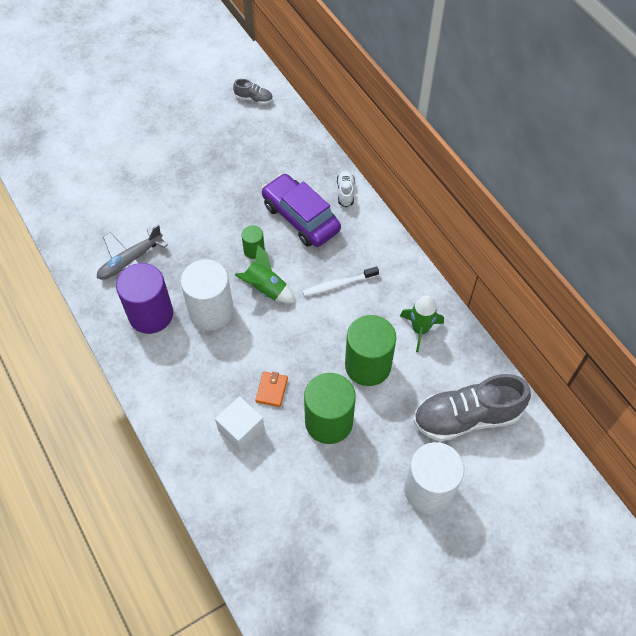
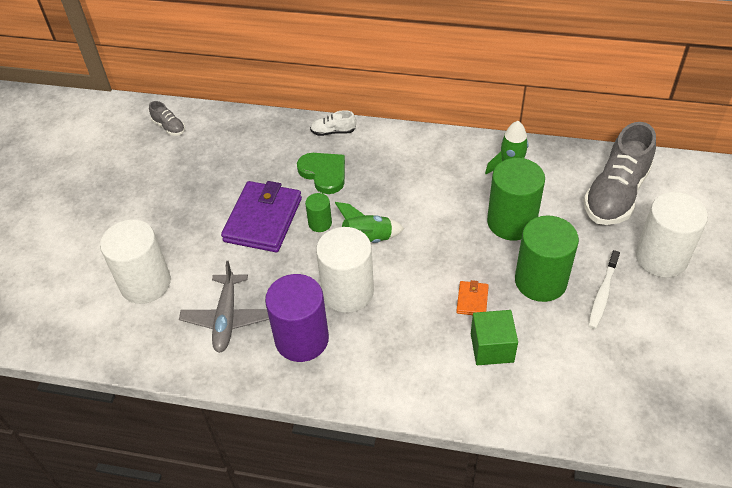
camera: 45 degrees left, 10 degrees down
white cube [215,396,265,452] -> green cube [471,310,518,365]
grey shoe [233,79,273,104] -> grey shoe turned 75 degrees clockwise [149,101,185,136]
orange wallet [255,371,288,407] -> orange wallet turned 45 degrees clockwise [456,280,489,315]
purple car [261,173,341,247] -> green heart [297,153,345,194]
white toothbrush [303,266,379,297] -> white toothbrush moved to [588,250,620,329]
white shoe [337,170,355,207] -> white shoe turned 45 degrees counterclockwise [310,110,356,136]
none -> white cylinder [100,219,171,304]
none -> purple wallet [221,181,302,252]

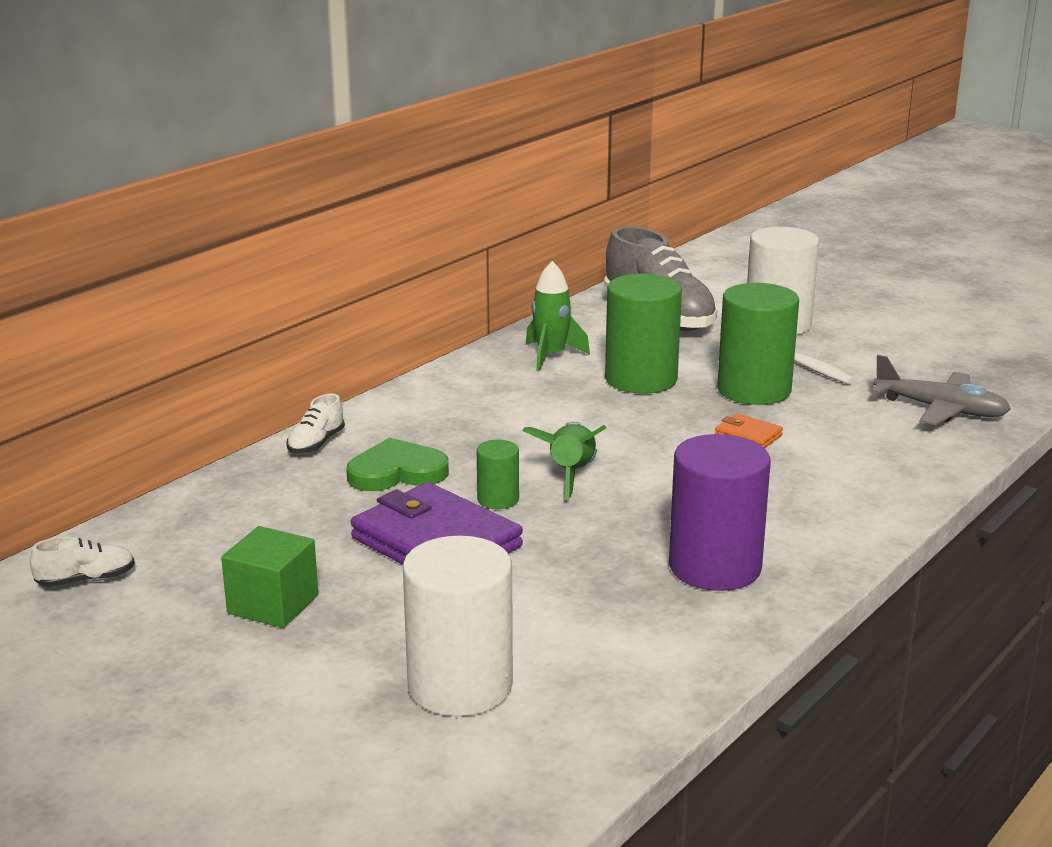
camera: 65 degrees left, 25 degrees down
grey shoe [149,101,185,136] -> white shoe [30,536,135,587]
grey plane [179,261,269,353] -> grey plane moved to [872,355,1011,425]
white cylinder [316,227,374,313] -> none
green cube [471,310,518,365] -> green cube moved to [221,526,318,628]

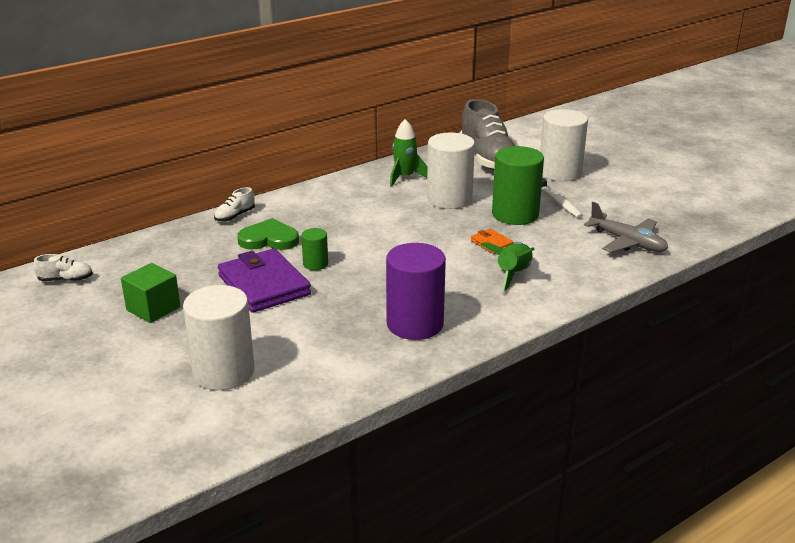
camera: 15 degrees right, 5 degrees up
green rocket [522,422,606,499] -> green rocket moved to [481,242,535,291]
green cylinder [605,274,682,394] -> white cylinder [427,133,475,209]

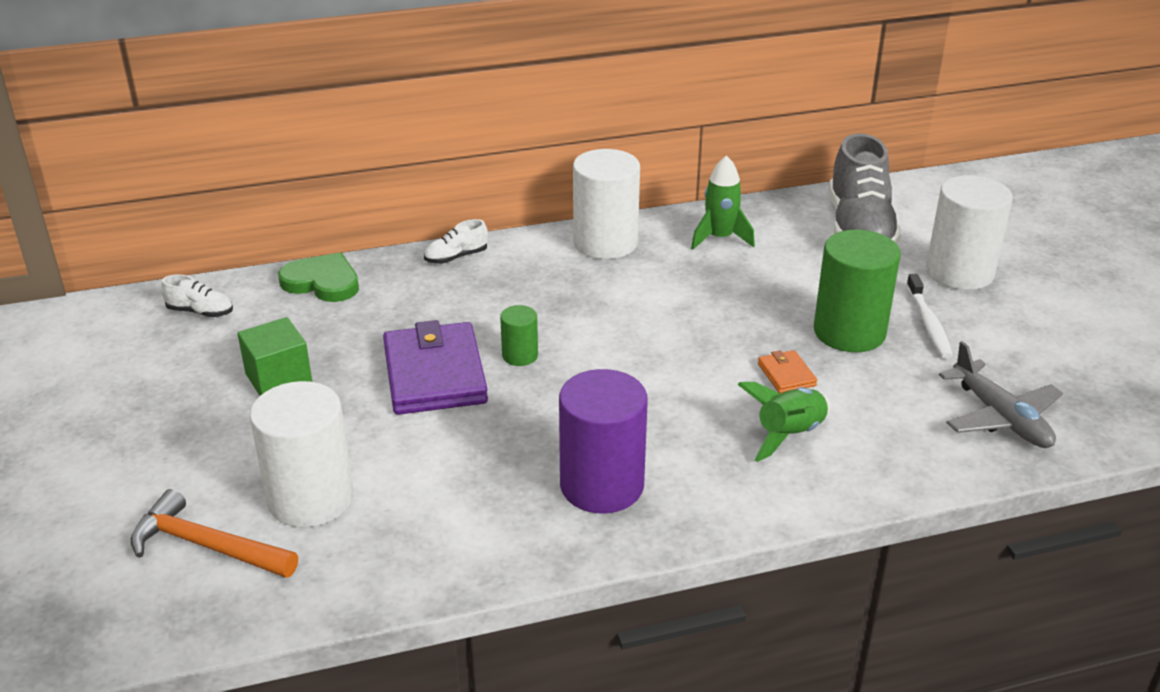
camera: 20 degrees right, 5 degrees up
green heart [237,218,299,250] -> green heart moved to [278,252,359,302]
white cylinder [427,133,475,209] -> white cylinder moved to [573,149,640,259]
none -> orange hammer [131,489,298,578]

